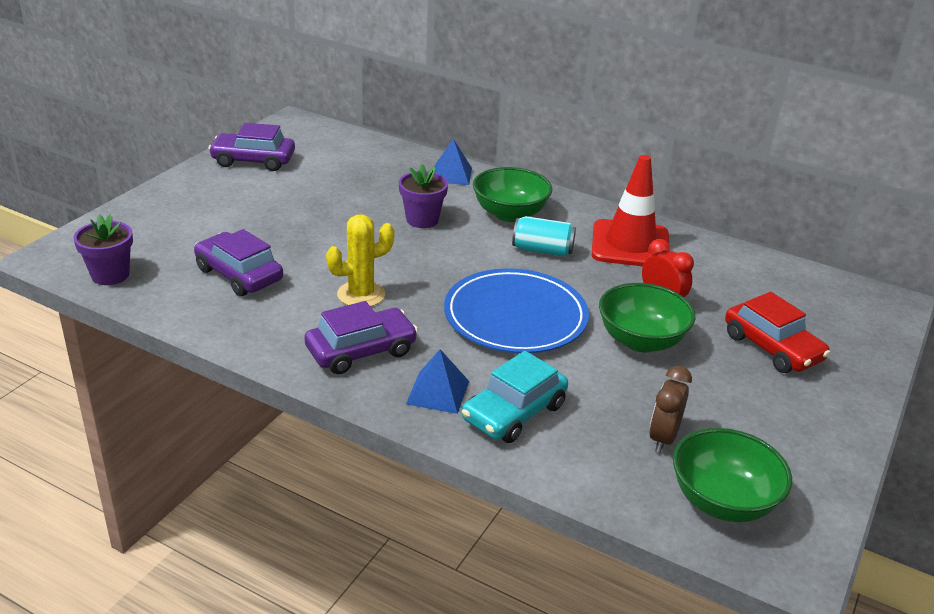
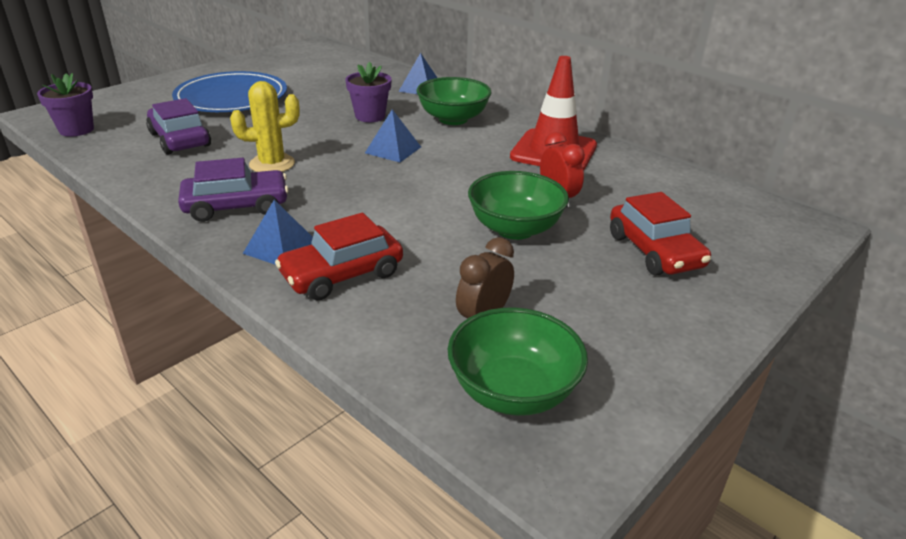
camera: 15 degrees right, 0 degrees up
purple car [208,123,295,171] -> none
blue plate [444,268,589,353] -> blue plate moved to [172,71,287,112]
turquoise car [462,351,568,443] -> red car [275,213,403,300]
turquoise can [512,216,576,257] -> none
none -> blue pyramid [365,109,421,162]

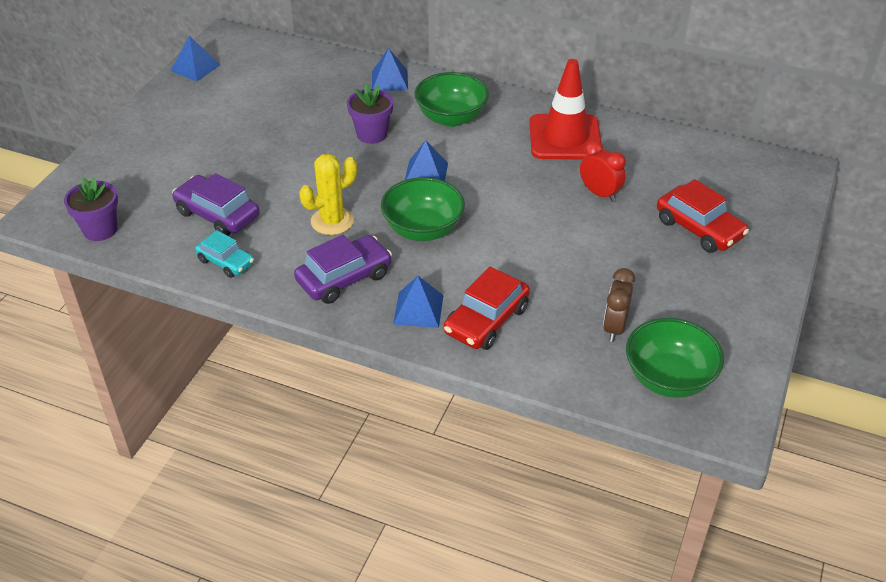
camera: 20 degrees left, 10 degrees up
blue plate [172,71,287,112] -> none
green bowl [468,171,569,240] -> green bowl moved to [381,177,465,241]
none -> blue pyramid [171,36,220,81]
none -> turquoise car [195,230,254,278]

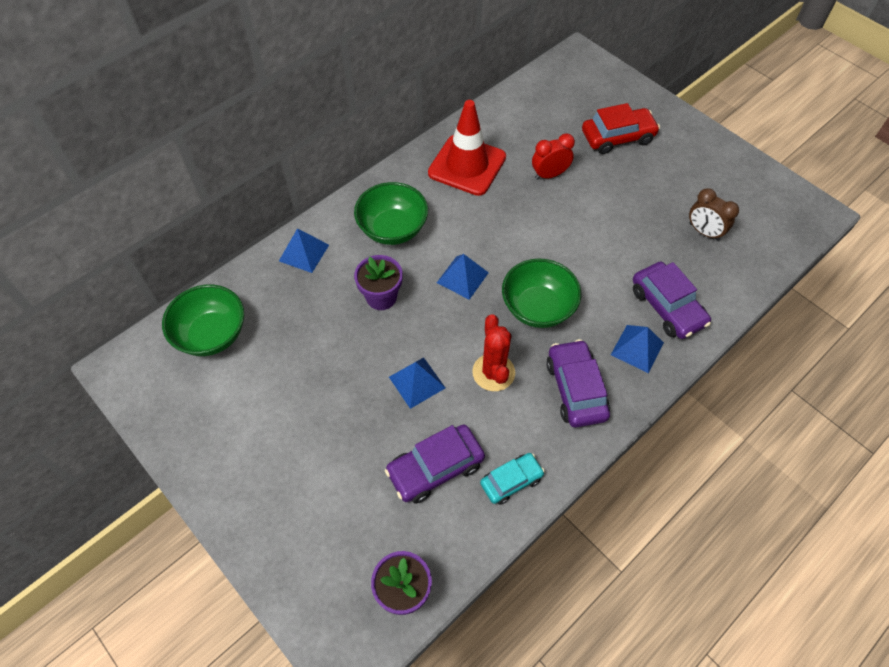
camera: 65 degrees left, 15 degrees up
blue pyramid [171,36,220,81] -> blue pyramid moved to [389,357,445,409]
yellow cactus [299,154,357,235] -> red cactus [472,314,515,391]
red car [444,267,530,350] -> purple car [633,262,711,339]
green bowl [626,318,724,398] -> green bowl moved to [162,285,244,356]

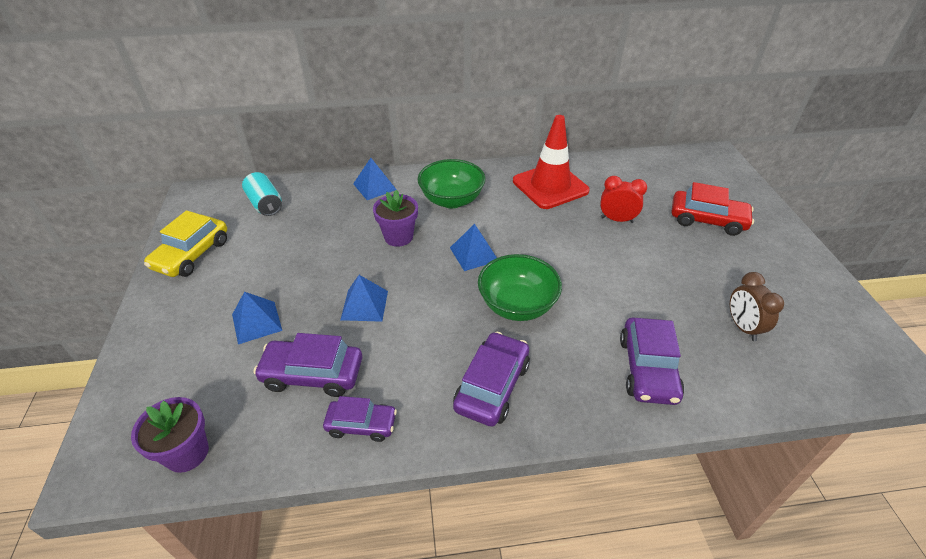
camera: 35 degrees right, 15 degrees down
green bowl [162,285,244,356] -> turquoise can [242,172,282,216]
red cactus [472,314,515,391] -> none
turquoise car [480,453,545,505] -> purple car [323,396,397,442]
blue pyramid [611,325,664,373] -> blue pyramid moved to [232,292,282,344]
none -> yellow car [144,210,227,277]

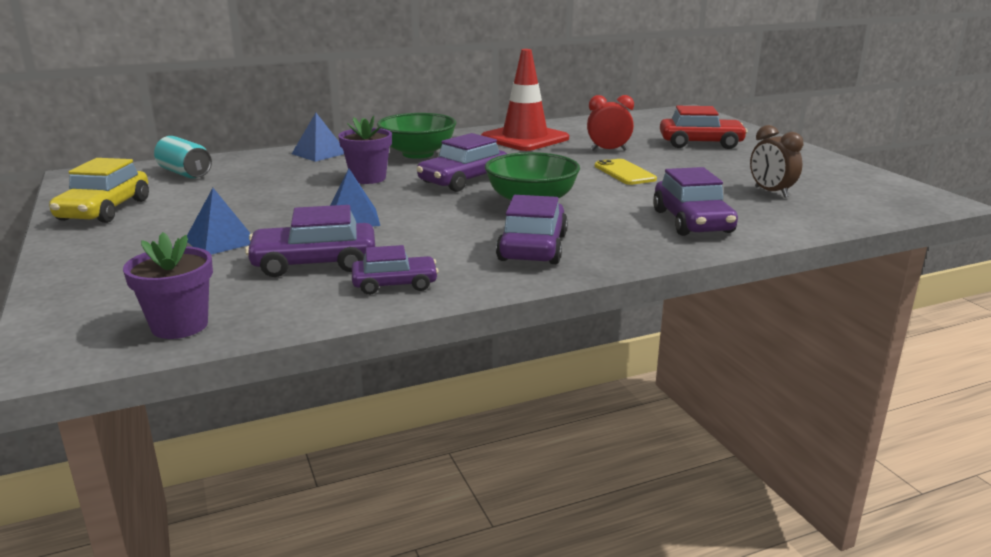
camera: 15 degrees left, 20 degrees down
blue pyramid [450,224,497,271] -> purple car [417,133,507,192]
none -> yellow phone [595,159,657,185]

